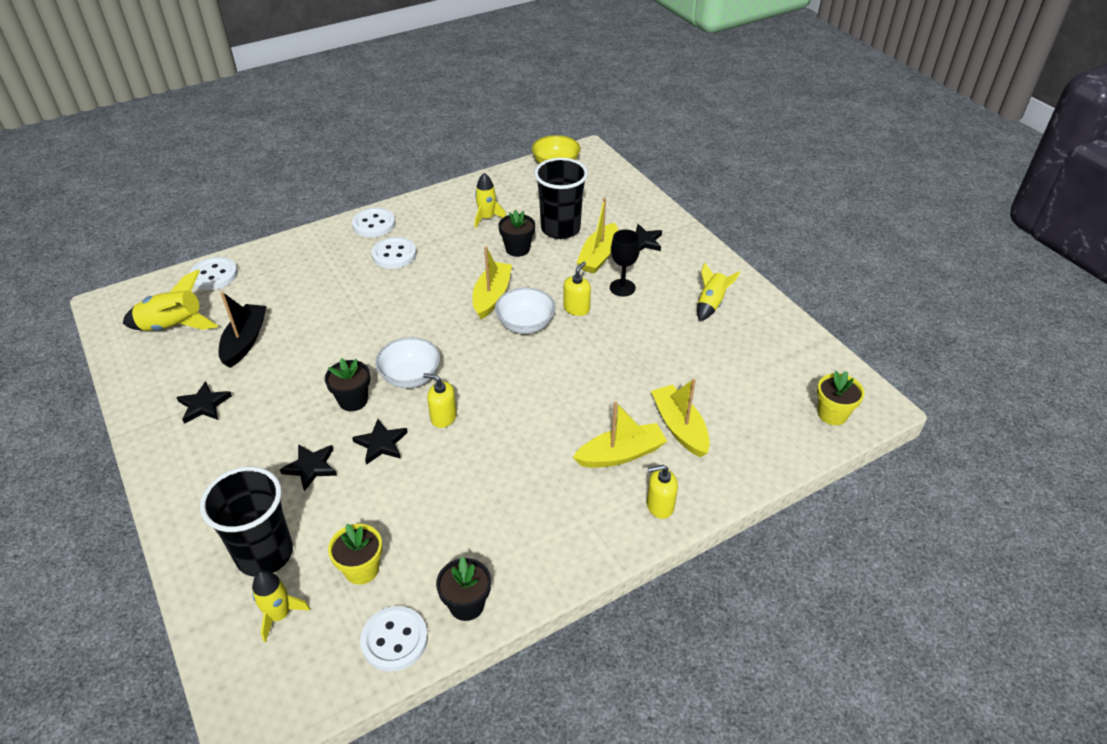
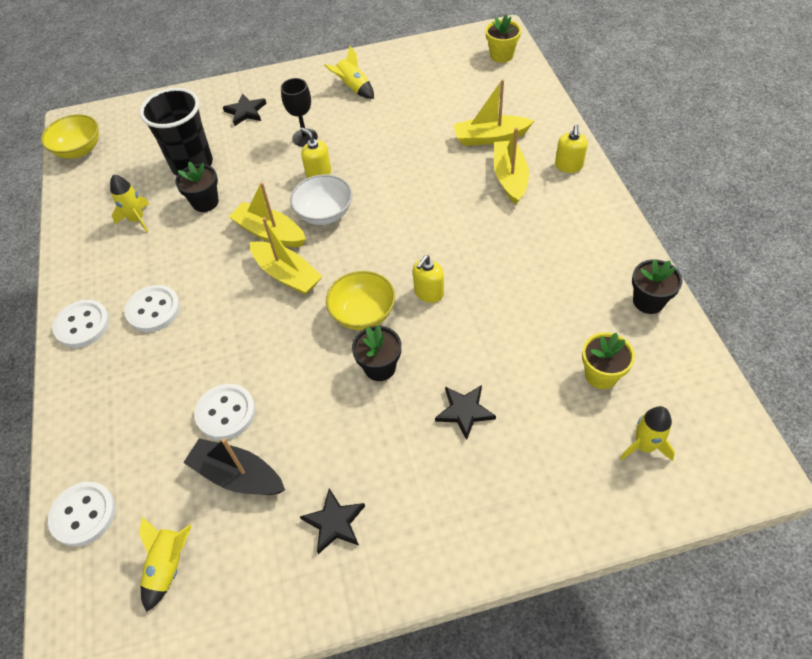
camera: 70 degrees left, 10 degrees up
yellow rocket [123,269,218,331] -> yellow rocket [139,517,192,612], size x0.67
black cup [200,467,293,577] -> none
black star [352,419,408,465] -> none
white button [360,606,428,671] -> white button moved to [195,384,256,440]
white bowl [375,337,440,388] -> yellow bowl [326,271,395,330]
yellow boat [577,197,618,274] -> yellow boat moved to [250,217,323,295]

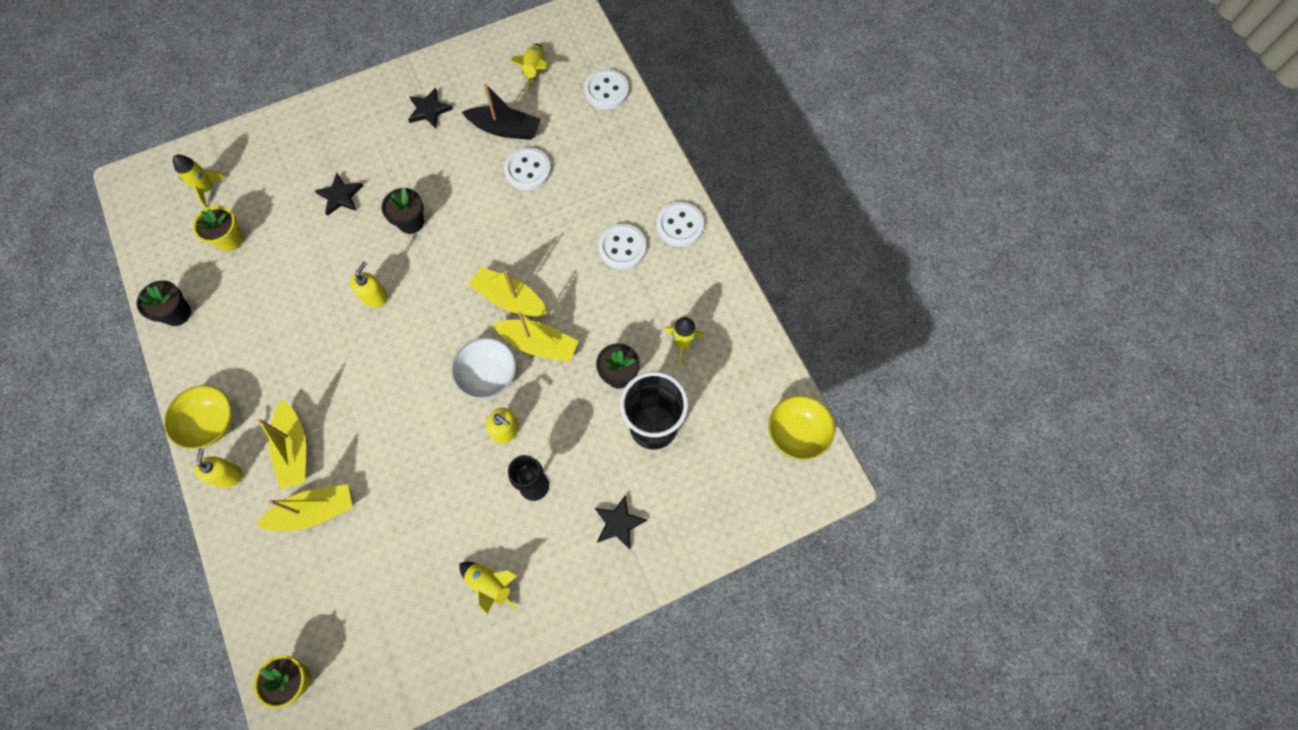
camera: 165 degrees right, 15 degrees up
yellow bowl [326,271,395,330] -> yellow bowl moved to [164,385,233,449]

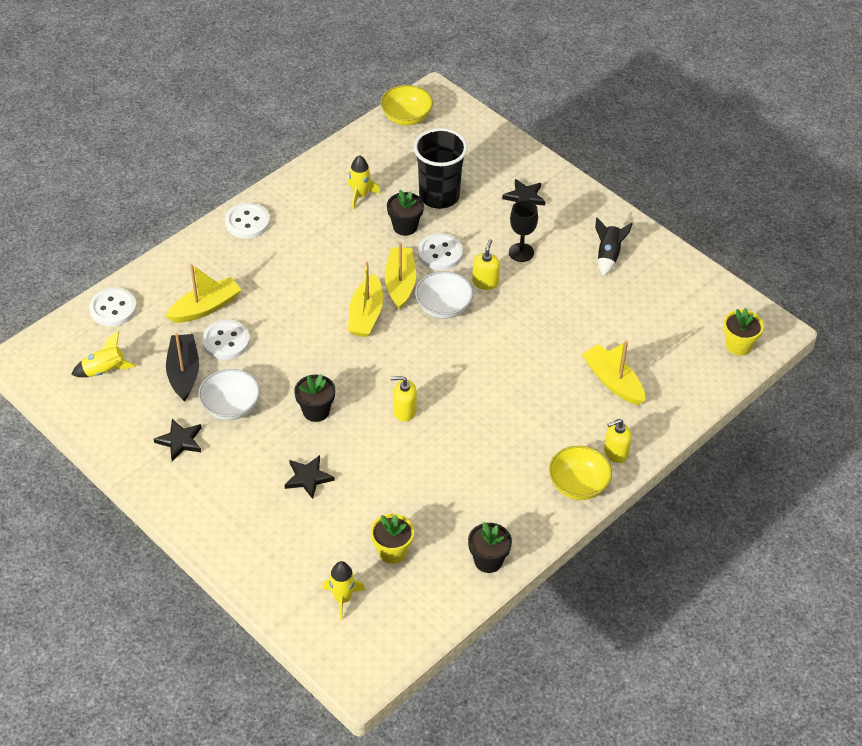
camera: 110 degrees left, 20 degrees down
yellow boat [257,400,306,489] -> yellow boat moved to [165,264,241,323]
yellow rocket [460,562,518,614] -> black rocket [595,218,633,276]
white button [598,224,646,269] -> white button moved to [418,233,463,270]
none -> white bowl [198,369,260,420]

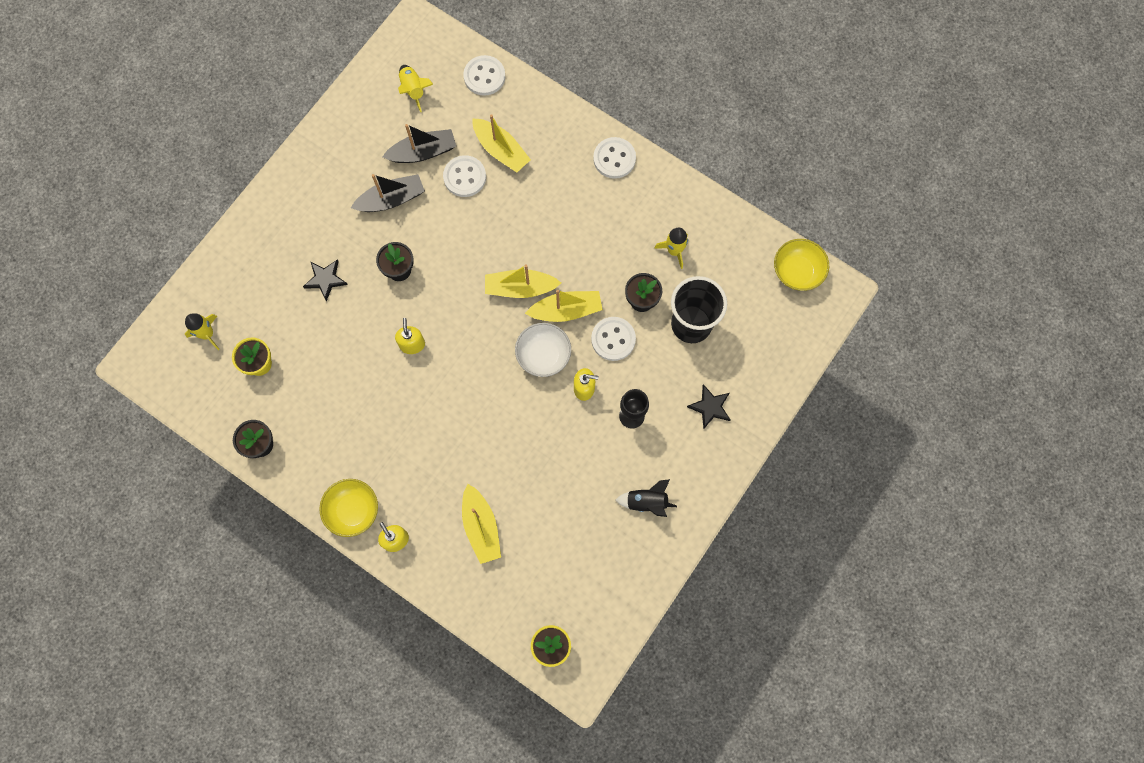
camera: 80 degrees right, 25 degrees up
black star [154,419,201,461] -> none
white bowl [198,369,260,420] -> black boat [351,174,425,212]
yellow boat [582,341,645,405] -> yellow boat turned 120 degrees clockwise [462,484,501,564]

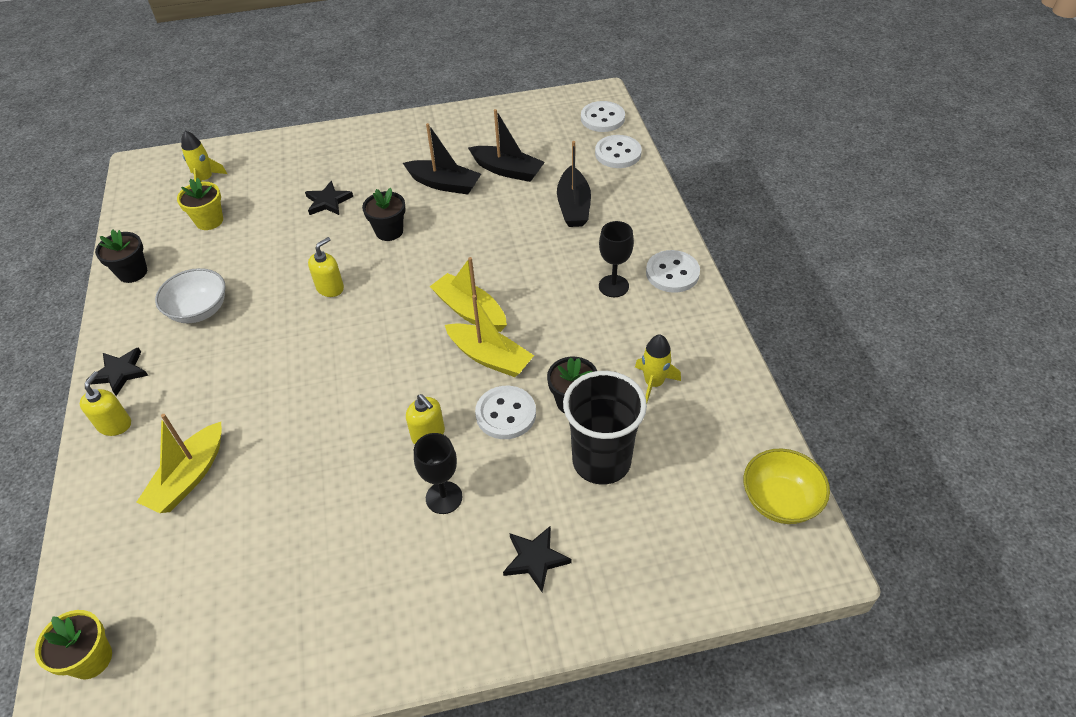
camera: 45 degrees right, 25 degrees down
yellow bowl [319,479,378,537] -> black star [88,347,148,396]
yellow rocket [398,65,433,112] -> none
white button [443,155,486,197] -> white button moved to [581,101,625,132]
yellow boat [472,114,531,172] -> black boat [557,141,591,227]
white bowl [515,323,571,377] -> white bowl moved to [155,268,225,323]
black rocket [615,479,677,517] -> none
none -> black goblet [599,221,634,297]

